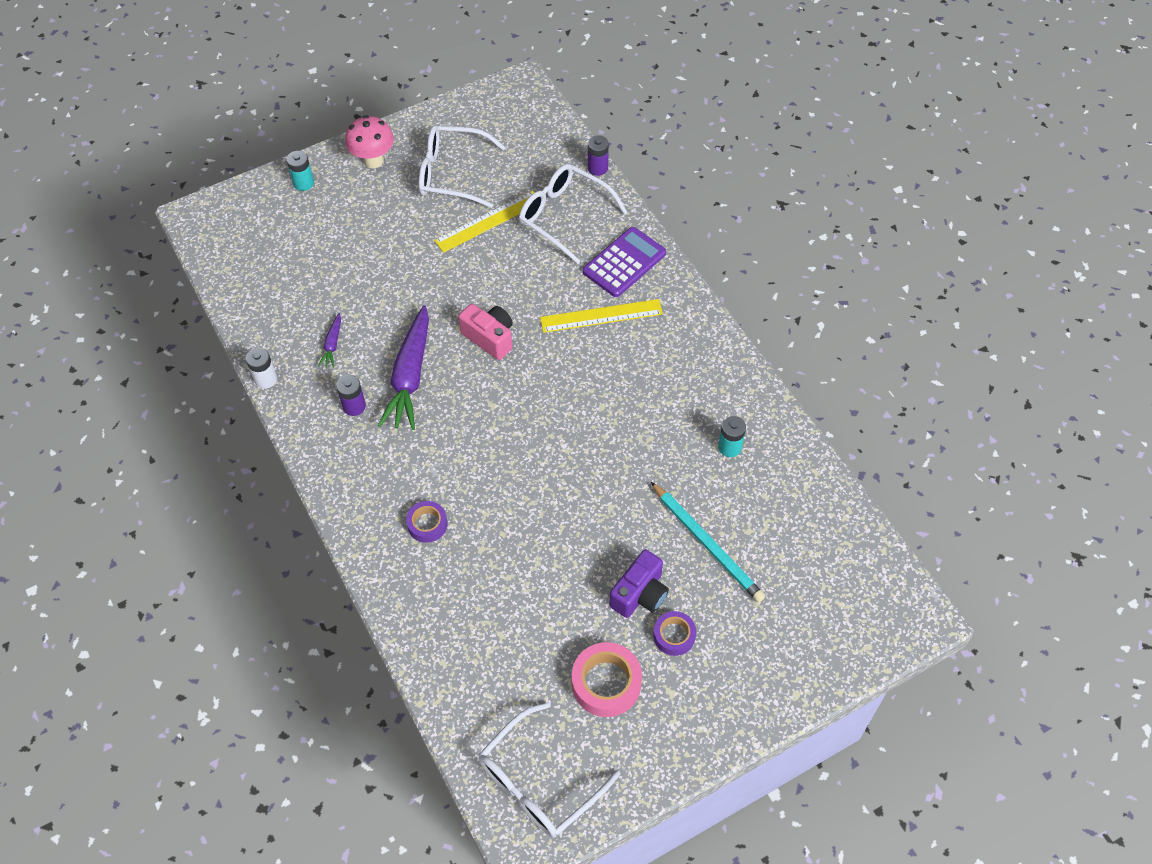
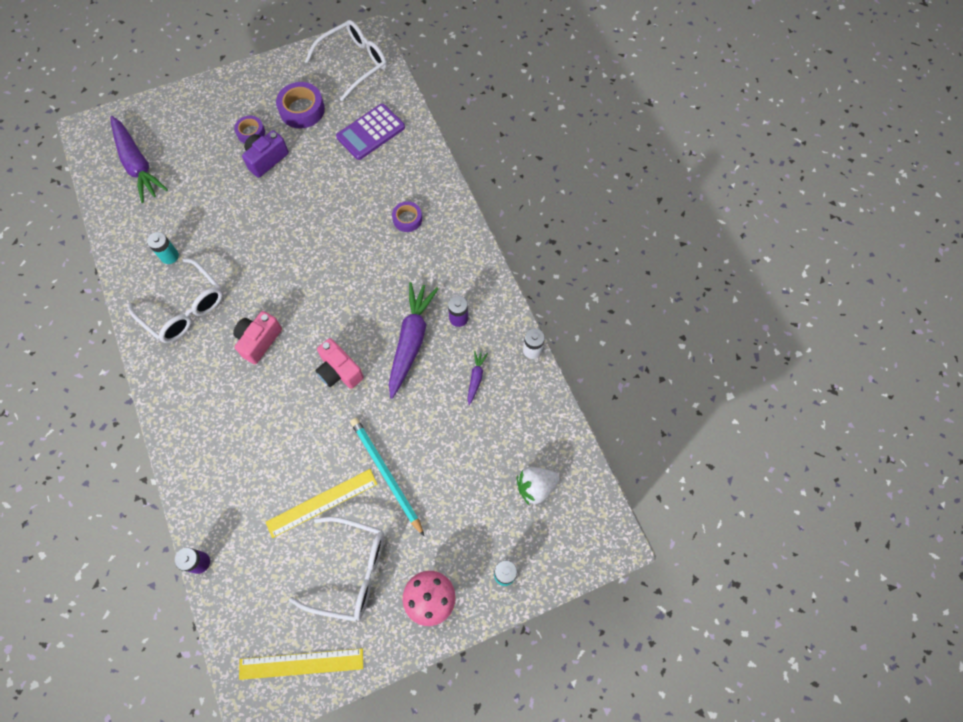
camera: 175 degrees left, 10 degrees up
white glasses [519,164,628,264] -> white glasses moved to [128,258,223,343]
yellow ruler [540,299,663,333] -> yellow ruler moved to [239,648,363,680]
pink tape [572,642,642,717] -> purple tape [276,82,325,128]
purple calculator [583,227,666,297] -> purple calculator moved to [336,104,405,160]
turquoise pencil [651,482,765,603] -> turquoise pencil moved to [350,418,424,536]
none -> purple carrot [110,116,168,203]
none -> pink camera [233,311,282,364]
none -> white strawberry [516,467,560,505]

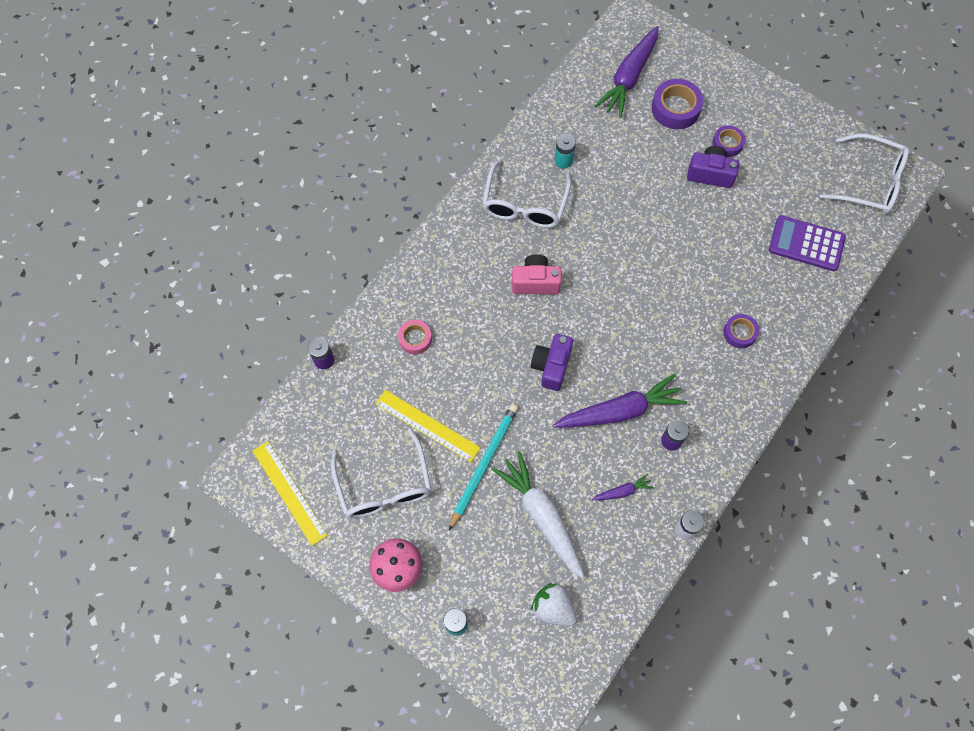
camera: 60 degrees right, 0 degrees up
purple tape [276,82,325,128] -> purple tape moved to [652,79,703,129]
pink camera [315,338,364,389] -> purple camera [531,334,573,391]
none -> pink tape [398,320,432,354]
none -> white carrot [492,451,585,579]

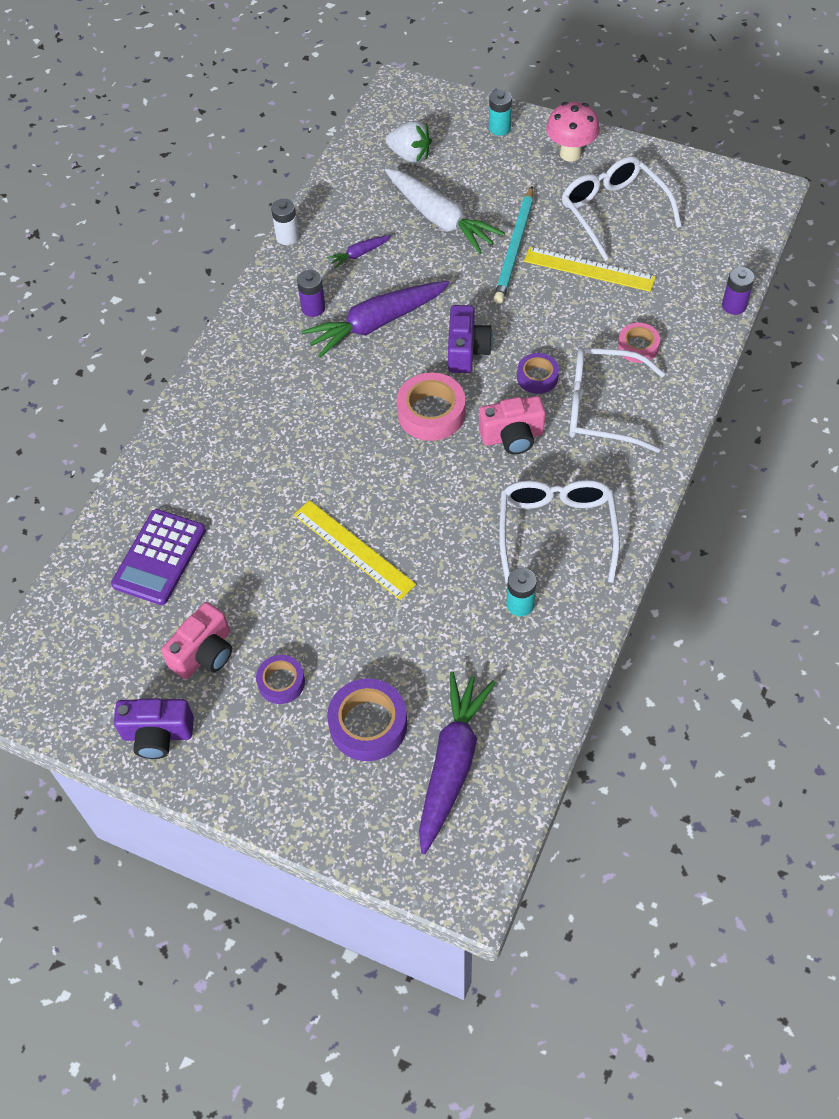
camera: 170 degrees right, 10 degrees down
yellow ruler [253,441,328,546] -> yellow ruler moved to [294,500,416,600]
purple camera [687,146,739,188] -> purple camera moved to [114,698,194,759]
purple tape [723,314,759,348] -> purple tape moved to [517,353,559,394]
purple calculator [769,215,846,271] -> purple calculator turned 105 degrees clockwise [111,509,206,605]
white glasses [820,134,909,214] -> white glasses moved to [569,348,665,453]
none -> pink camera [161,602,232,679]
none -> pink tape [397,373,465,441]

